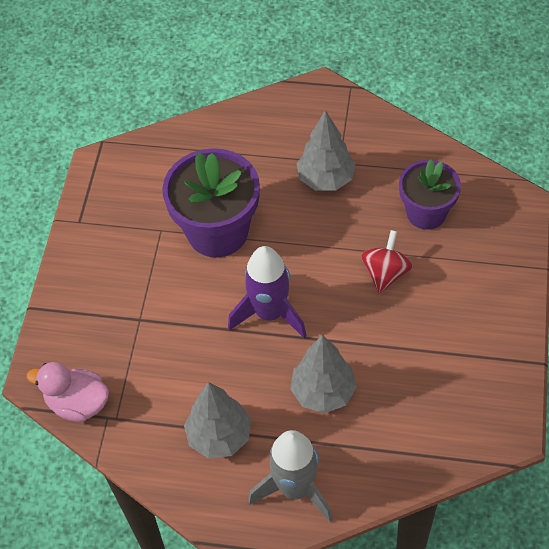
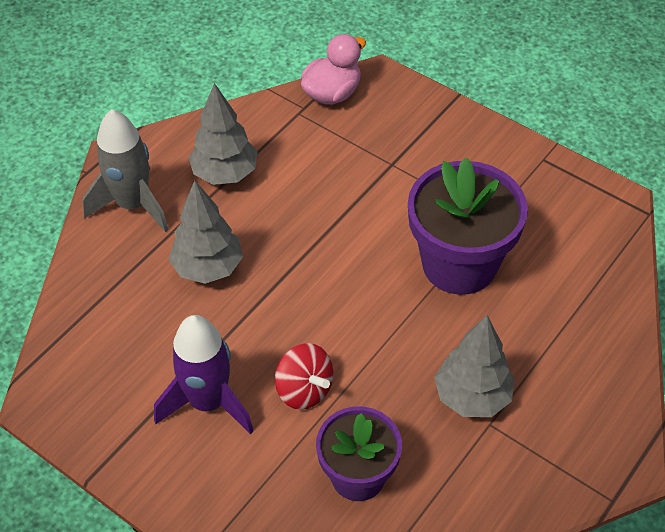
camera: 115 degrees right, 5 degrees down
purple rocket [228,246,307,338] -> purple rocket moved to [154,315,254,434]

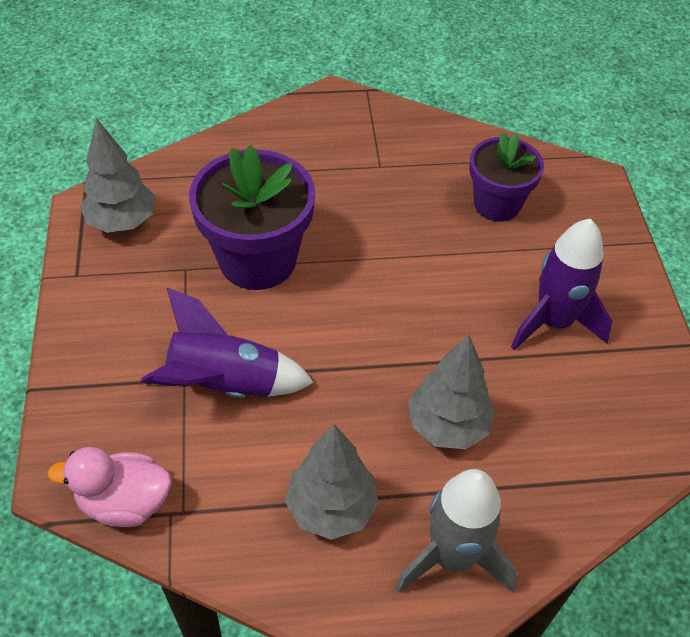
camera: 135 degrees left, 0 degrees up
red spinning top [275,343,333,410] -> none
grey tree [434,315,515,417] -> grey tree moved to [80,118,155,233]
none -> purple rocket [141,288,314,398]

